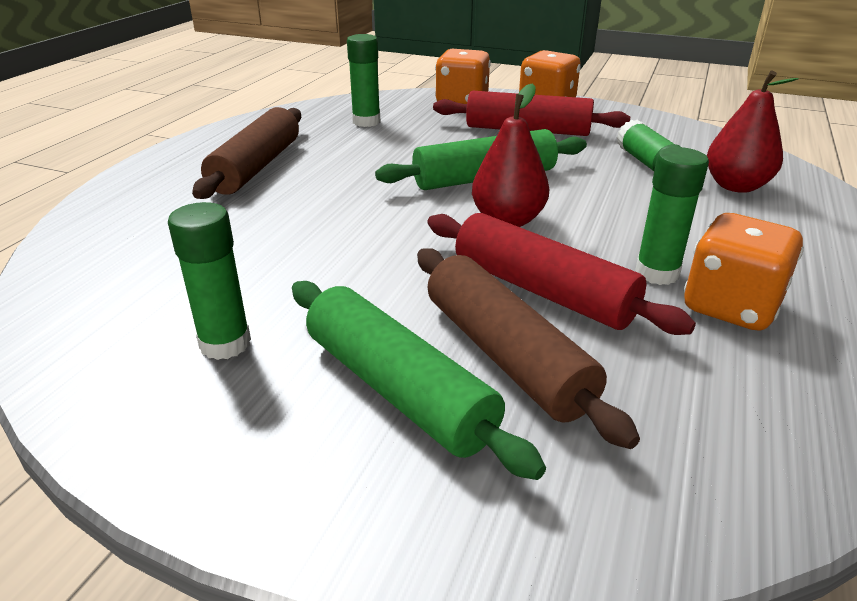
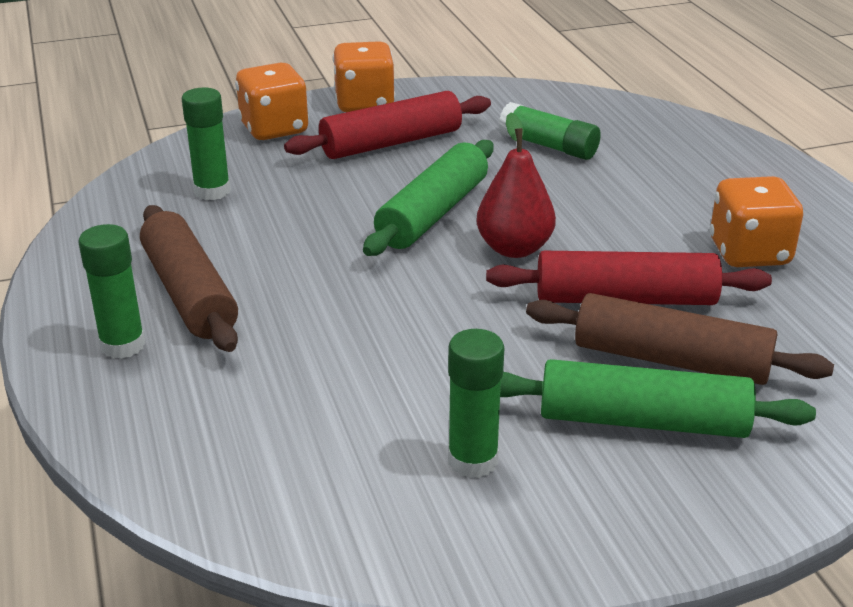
camera: 40 degrees left, 0 degrees up
green glue stick [635,147,709,285] -> green glue stick moved to [78,224,146,359]
red pear [707,71,798,193] -> none

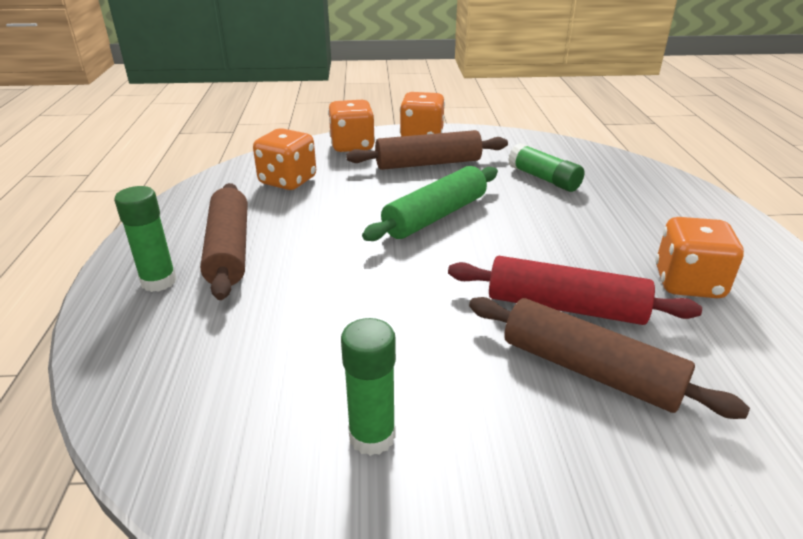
camera: 15 degrees right, 0 degrees up
green glue stick [182,88,231,200] -> orange dice [253,128,316,190]
red rolling pin [284,91,491,159] -> brown rolling pin [346,130,508,170]
red pear [477,113,556,258] -> none
green rolling pin [500,359,816,438] -> none

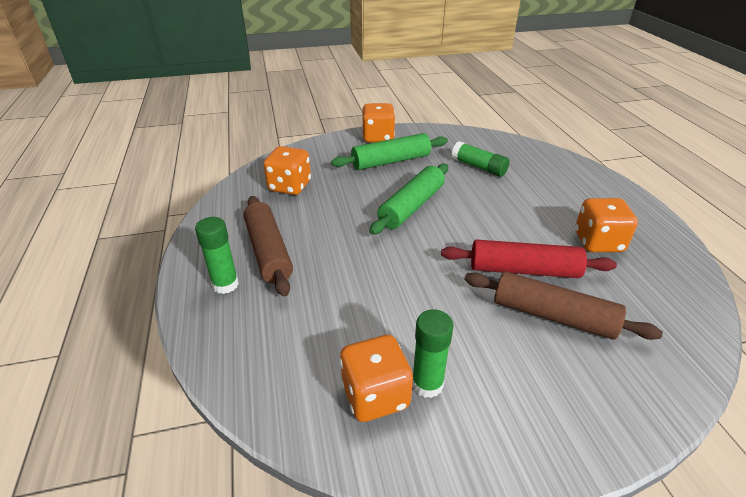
camera: 10 degrees left, 5 degrees up
orange dice [328,100,375,152] -> orange dice moved to [339,335,413,422]
brown rolling pin [346,130,508,170] -> green rolling pin [331,133,448,170]

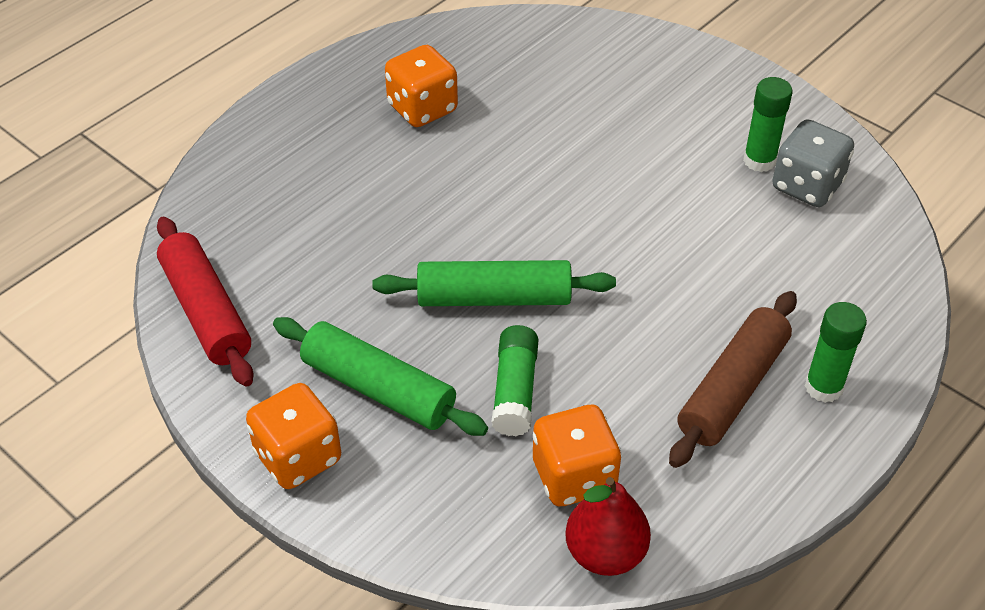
camera: 125 degrees left, 10 degrees up
orange dice [339,335,413,422] -> grey dice [772,120,854,207]
red rolling pin [441,240,617,278] -> red rolling pin moved to [157,217,254,387]
green glue stick [451,141,510,177] -> green glue stick moved to [492,325,538,436]
brown rolling pin [465,271,663,340] -> none
none -> red pear [565,477,651,576]

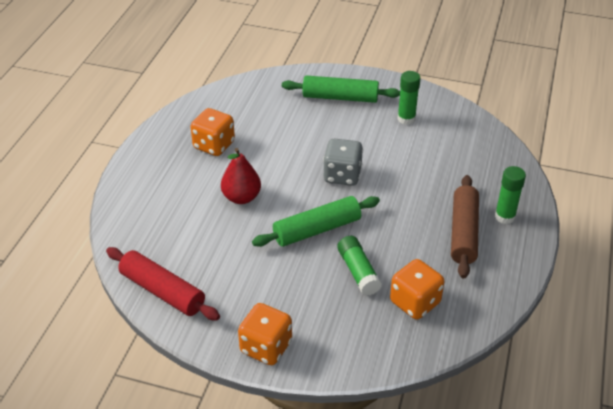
camera: 25 degrees left, 5 degrees down
green rolling pin [273,317,488,436] -> green rolling pin moved to [282,75,400,103]
red pear [565,477,651,576] -> red pear moved to [221,148,261,204]
grey dice [772,120,854,207] -> grey dice moved to [323,138,363,186]

